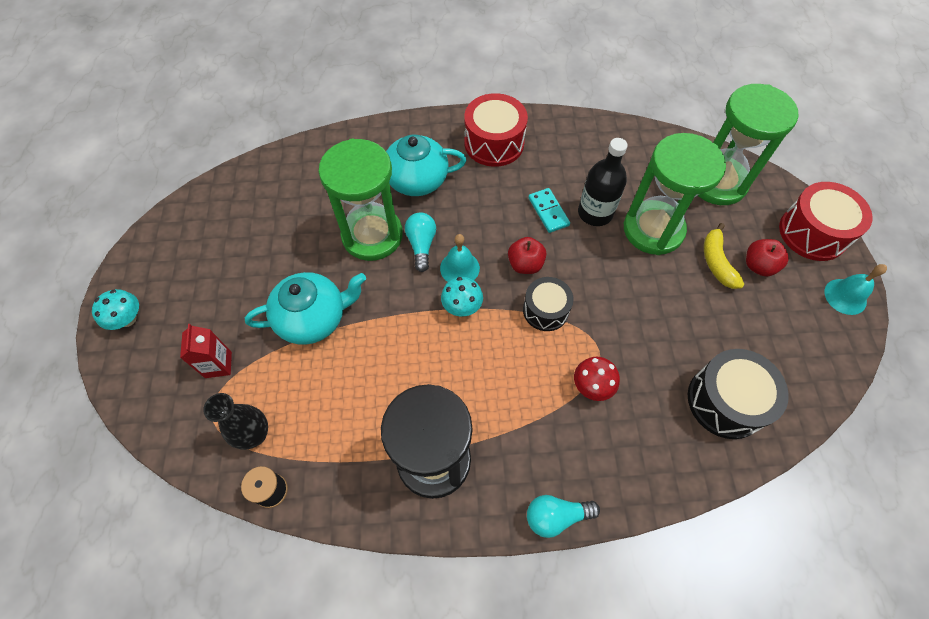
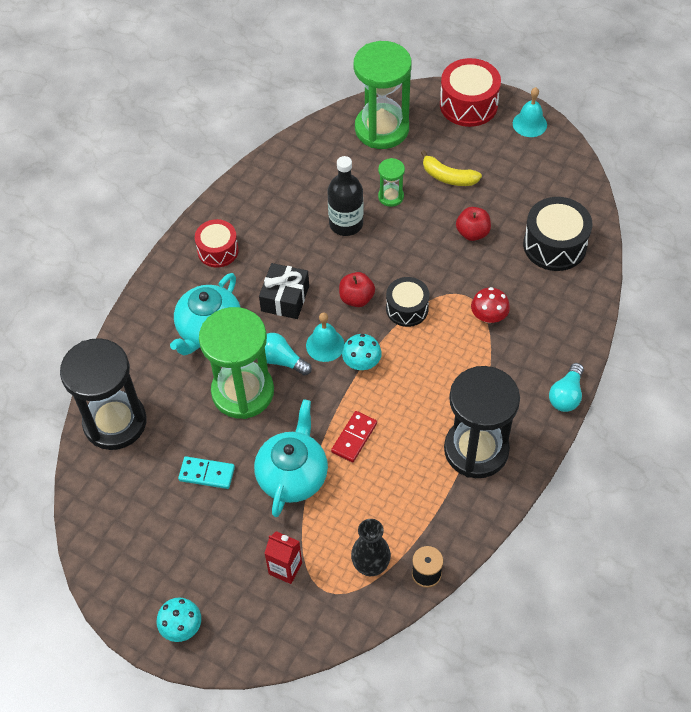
camera: 55 degrees left, 5 degrees down
red drum [464,93,528,167] -> red drum [195,219,239,268], size x0.65
turquoise domino [528,188,570,233] -> turquoise domino moved to [178,457,235,489]
green hourglass [624,133,726,255] -> green hourglass [378,158,405,207], size x0.45
red apple [746,239,789,276] -> red apple moved to [456,207,491,241]
none -> black hourglass [60,338,147,450]
none -> black gift [259,263,309,319]
none -> red domino [331,411,377,462]

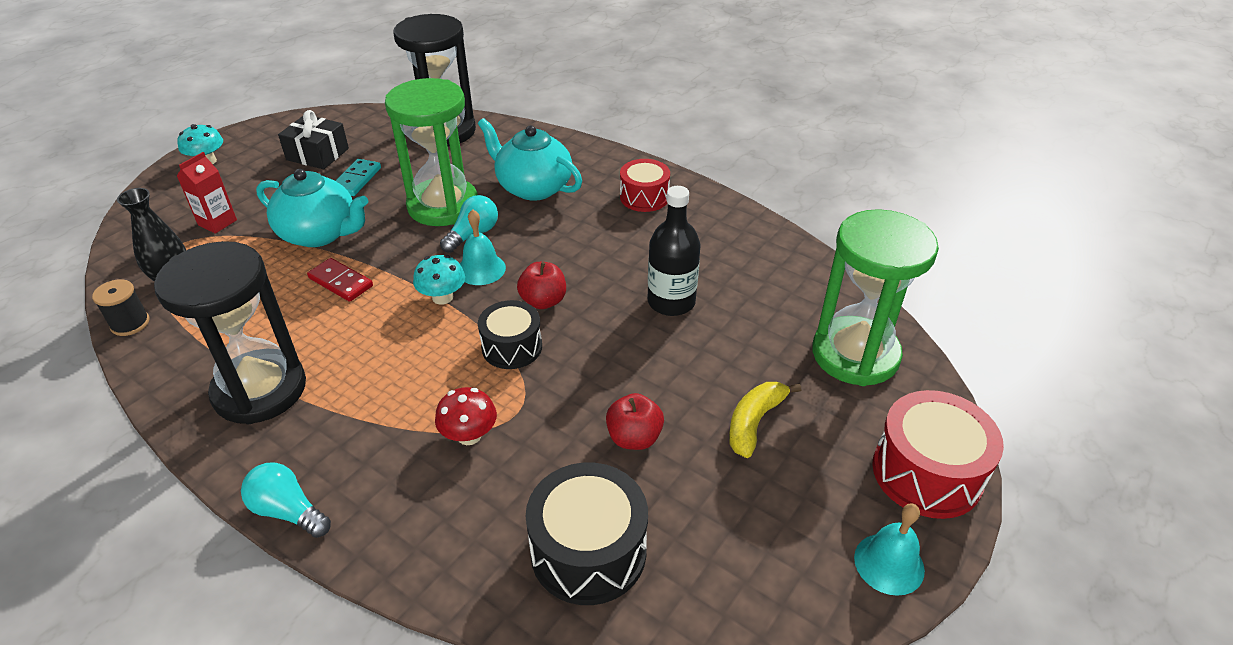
camera: 95 degrees right, 15 degrees down
black gift [259,263,309,319] -> black gift moved to [278,110,349,169]
green hourglass [378,158,405,207] -> none

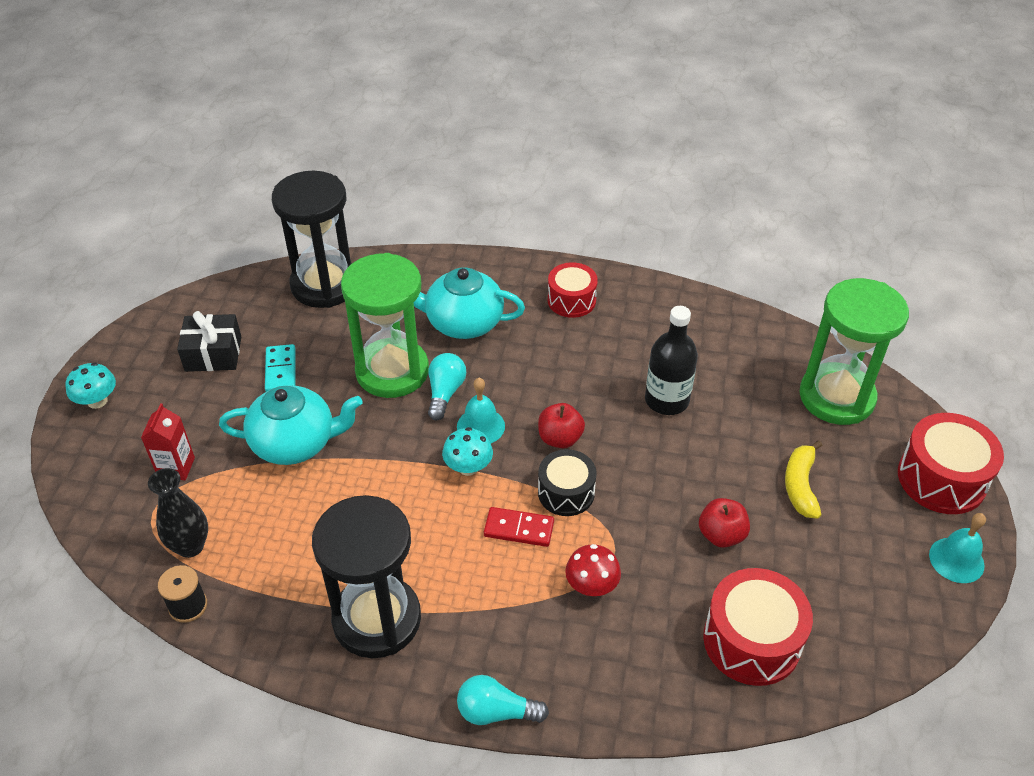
camera: 25 degrees left, 5 degrees up
red domino [307,258,373,302] -> red domino moved to [484,507,554,547]
black drum [525,462,648,605] -> red drum [703,568,813,686]

